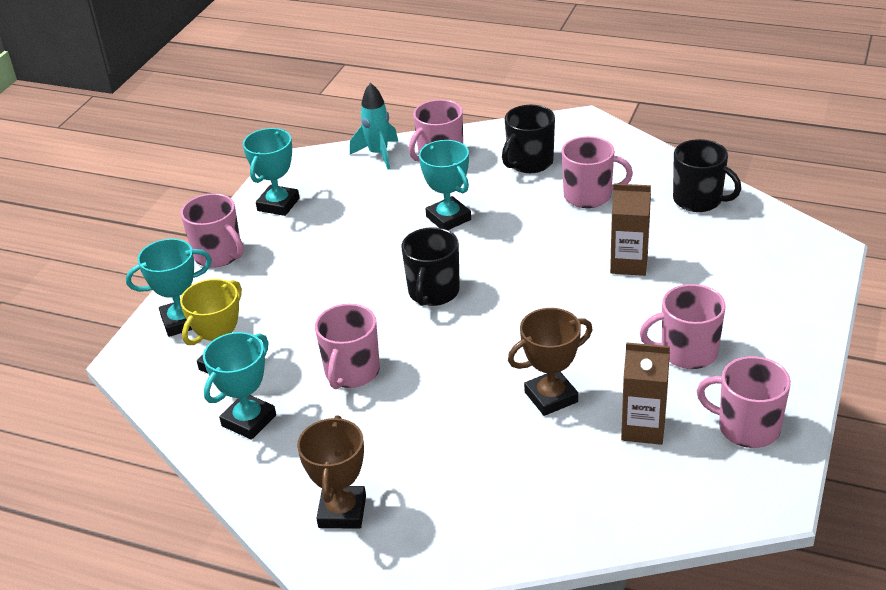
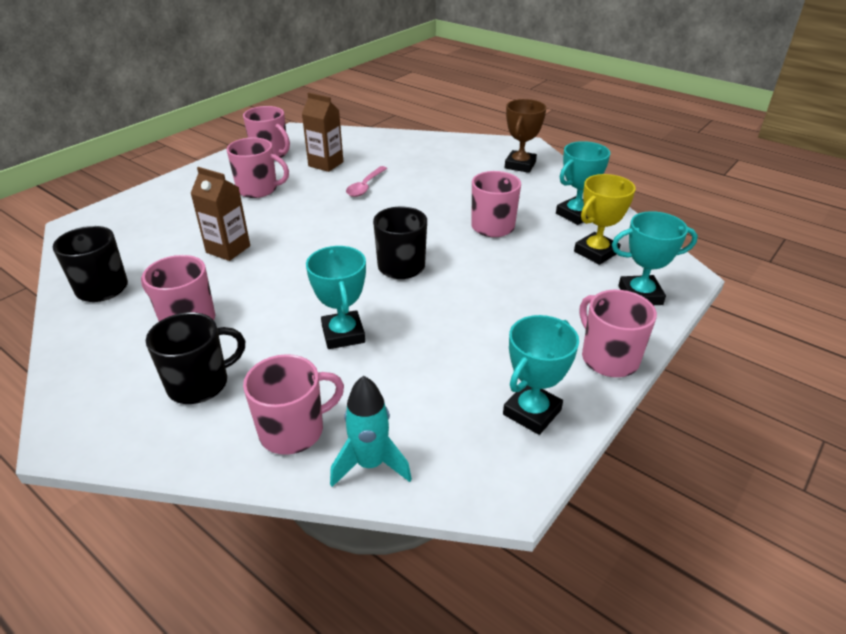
camera: 165 degrees left, 0 degrees up
brown trophy [508,308,592,416] -> pink spoon [346,166,387,197]

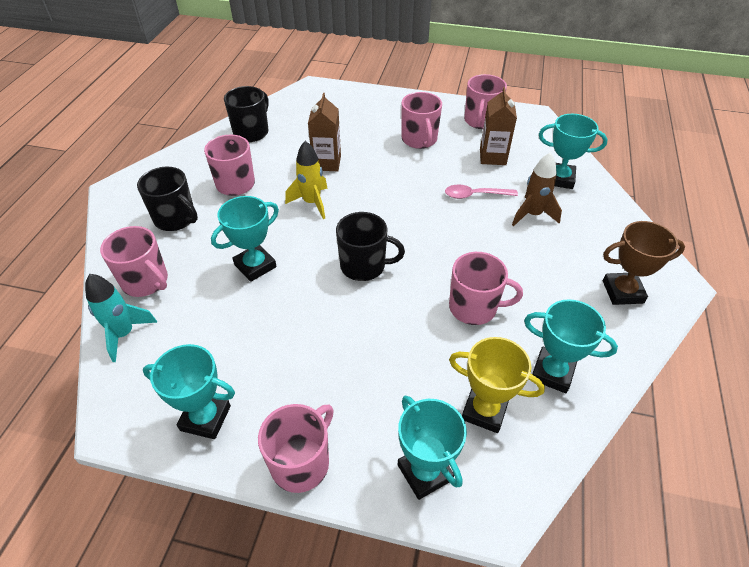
camera: 65 degrees right, 10 degrees up
none -> yellow rocket [285,141,328,219]
none -> brown rocket [512,152,562,226]
none -> turquoise trophy [539,114,608,189]

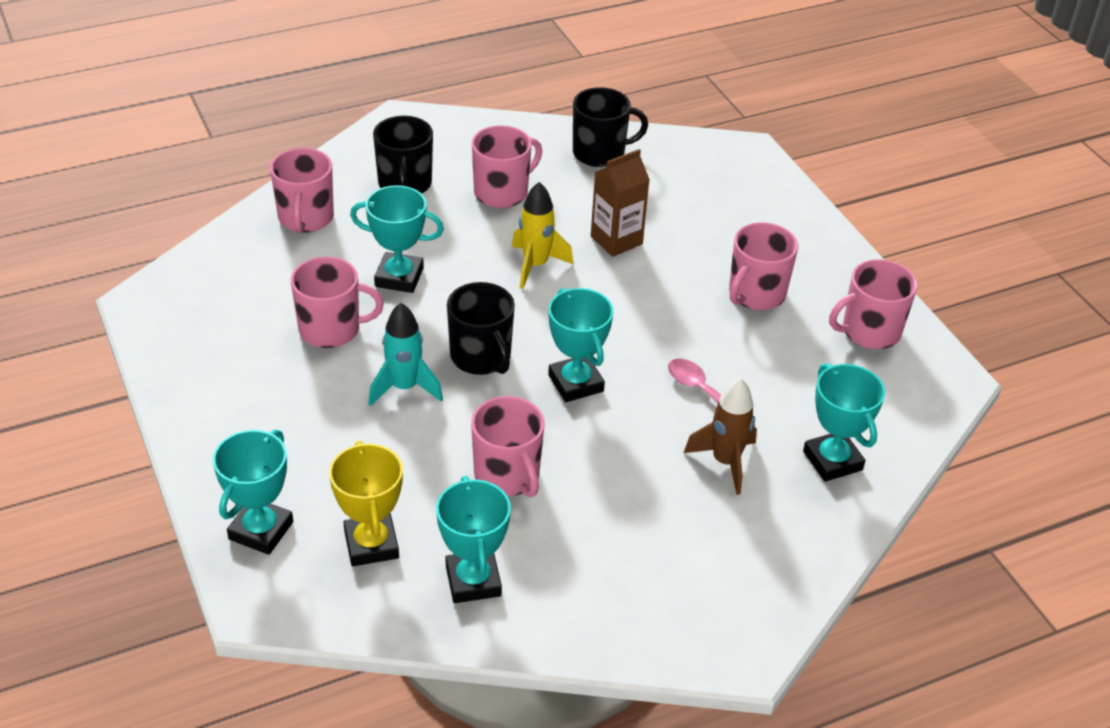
camera: 50 degrees right, 5 degrees down
turquoise rocket [85,274,157,362] -> turquoise rocket moved to [369,303,443,406]
turquoise trophy [143,344,235,439] -> turquoise trophy moved to [548,288,614,402]
pink mug [258,404,334,493] -> pink mug moved to [291,256,384,348]
brown carton [480,87,517,165] -> none
brown trophy [603,221,685,305] -> none

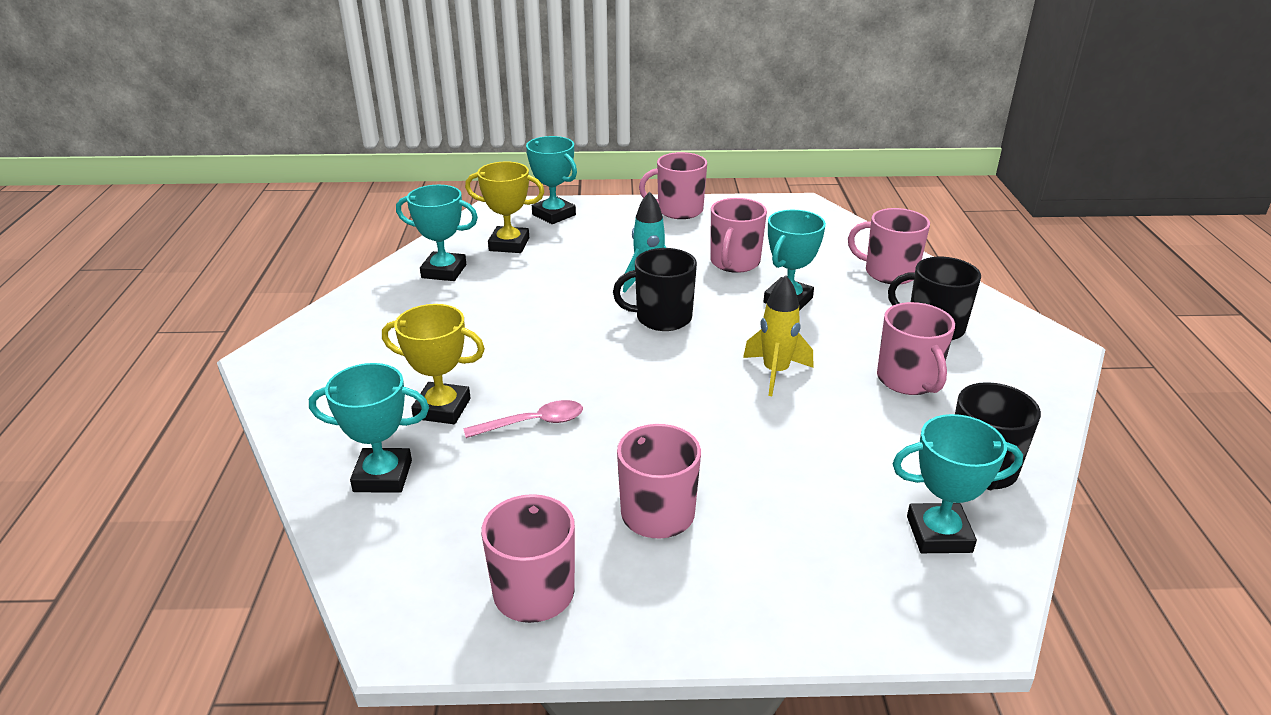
camera: 115 degrees right, 10 degrees down
pink mug [471,396,545,497] -> pink mug moved to [639,152,707,219]
turquoise trophy [548,288,614,402] -> turquoise trophy moved to [892,414,1023,553]
brown carton [591,149,650,257] -> none
brown rocket [684,378,757,495] -> yellow trophy [382,304,485,424]

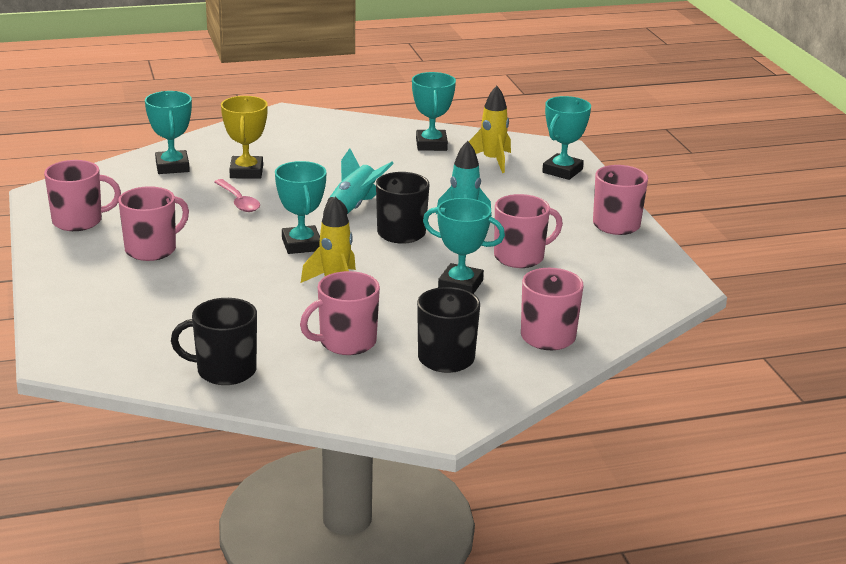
camera: 75 degrees right, 5 degrees down
yellow trophy [465,161,544,253] -> yellow rocket [468,86,511,173]
pink mug [710,198,767,273] -> pink mug turned 150 degrees clockwise [494,194,563,268]
turquoise trophy [892,414,1023,553] -> turquoise trophy moved to [275,161,327,254]
none -> turquoise rocket [323,148,394,216]

